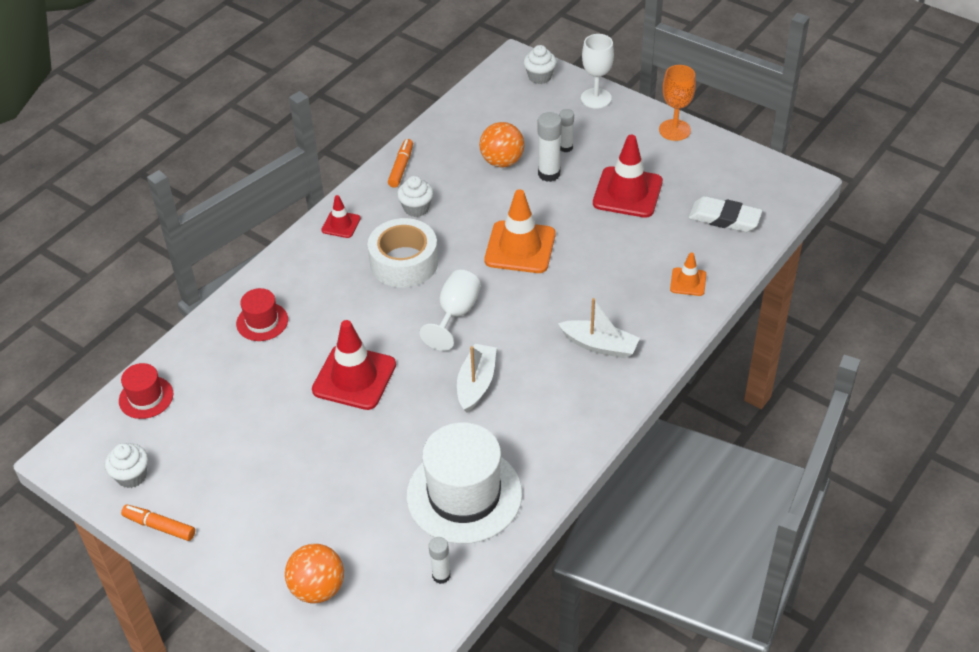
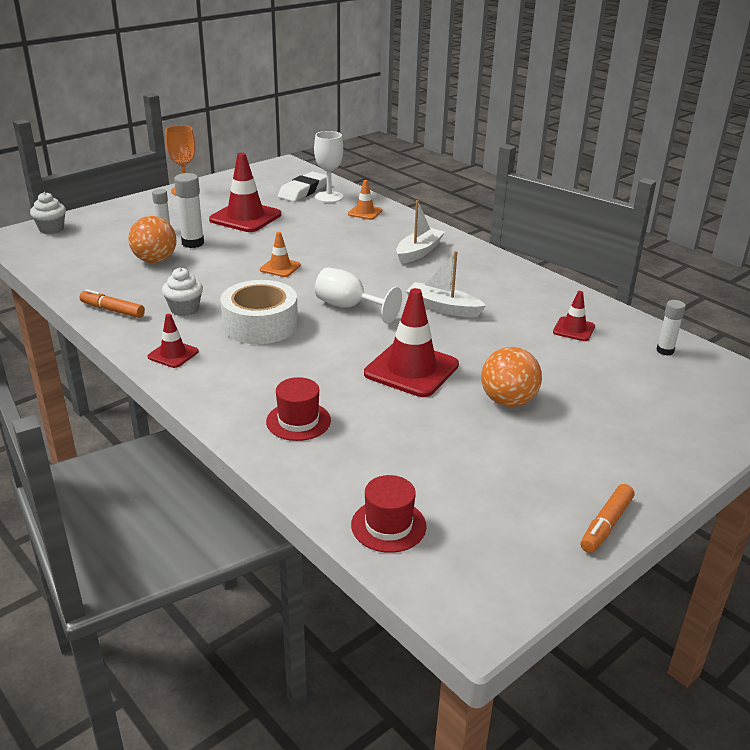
camera: 80 degrees left, 15 degrees down
white cupcake [105,443,148,488] -> none
orange ball [285,544,344,604] -> orange ball moved to [481,347,542,407]
white hat [406,422,522,544] -> red traffic cone [553,291,595,341]
orange traffic cone [484,189,555,273] -> orange traffic cone [260,232,301,277], size x0.52
white goblet [581,34,614,109] -> white goblet moved to [314,131,343,203]

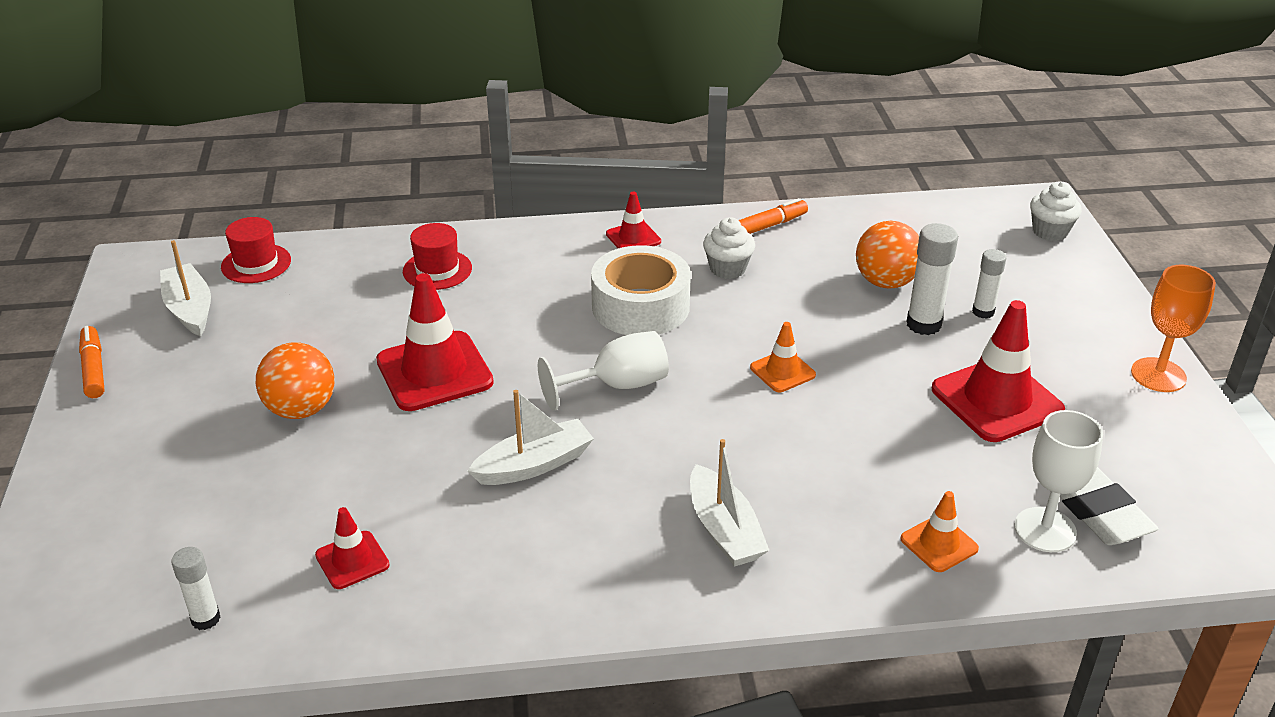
camera: 125 degrees right, 5 degrees up
none -> white boat [160,240,211,336]

